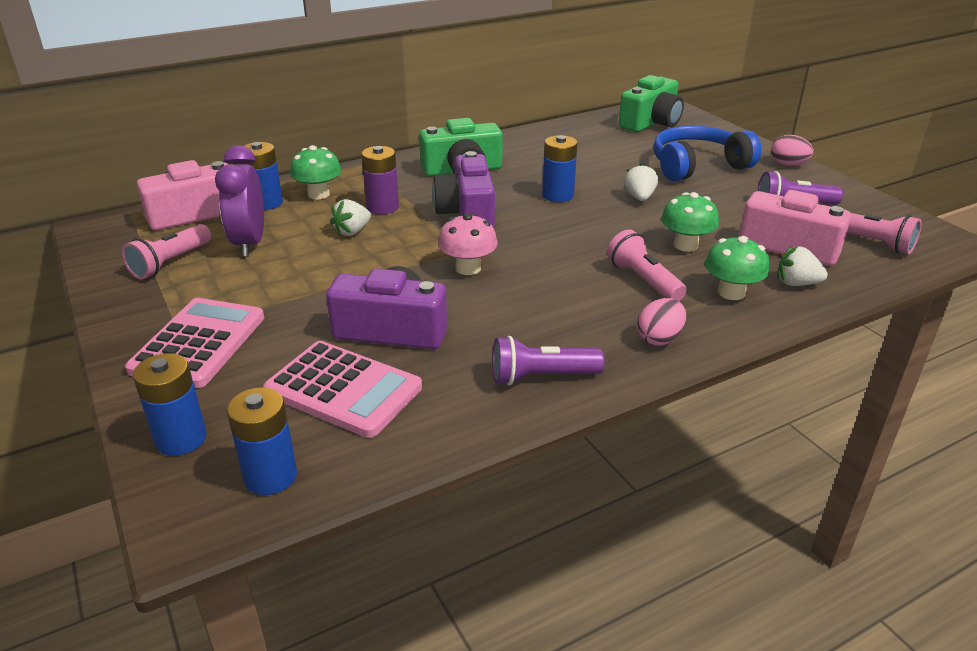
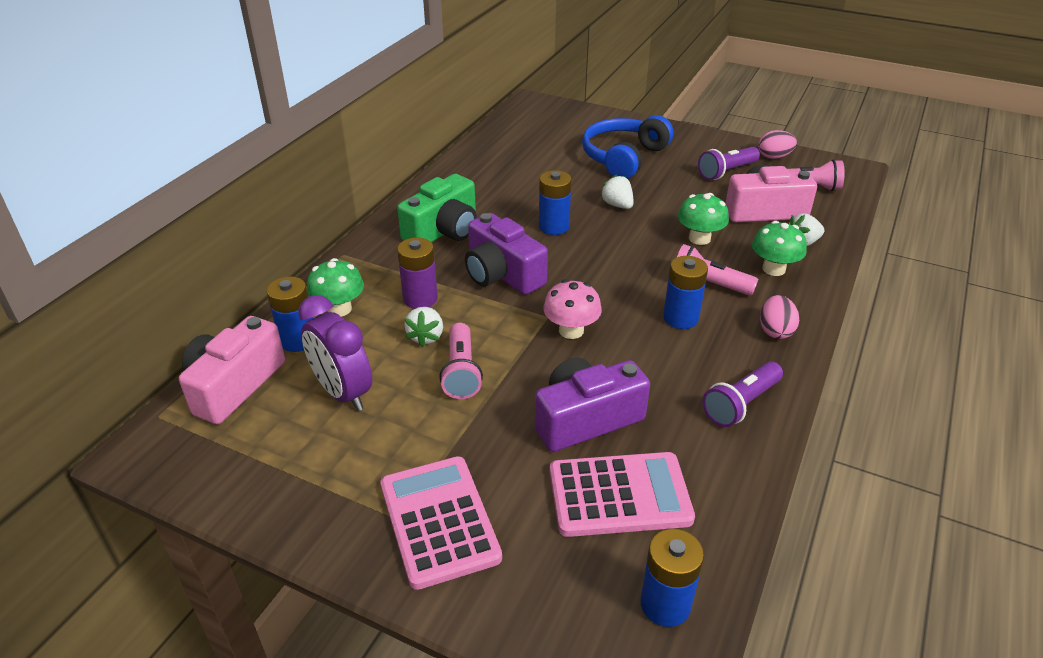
camera: 35 degrees left, 5 degrees up
pink flashlight [122,224,212,279] -> pink flashlight moved to [439,323,483,399]
blue battery [133,353,207,456] -> blue battery moved to [663,256,708,329]
green camera [619,75,684,132] -> none
pink egg [771,135,814,166] -> pink egg moved to [758,130,797,159]

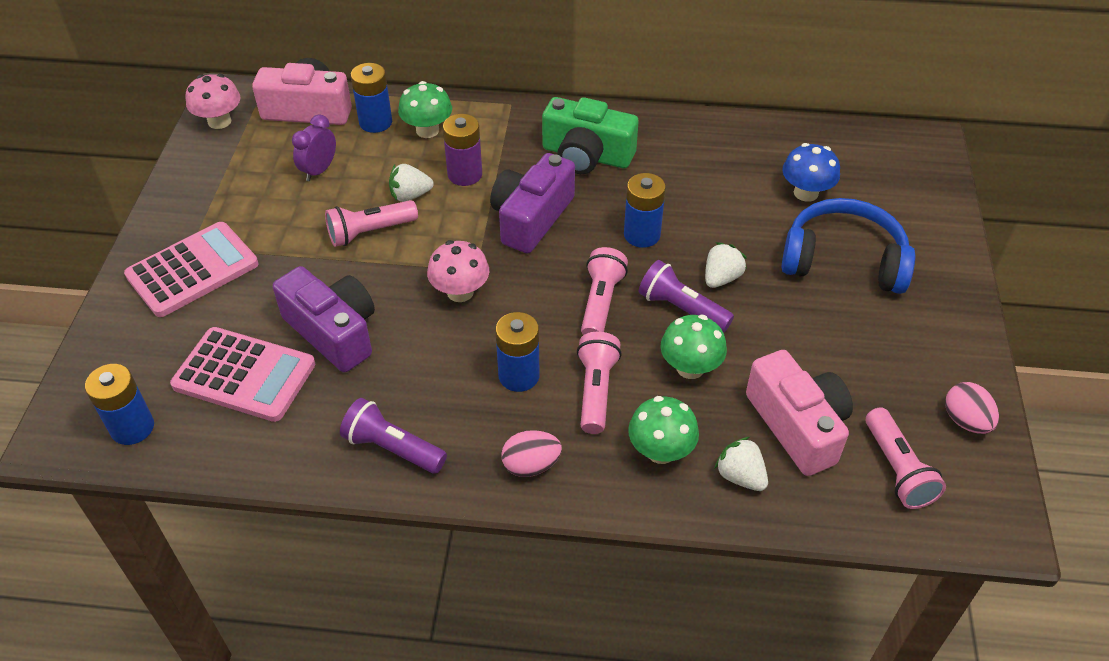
camera: 70 degrees right, 10 degrees up
purple clock [298,295,372,411] -> purple clock [292,115,336,181], size x0.63
pink calculator [550,452,695,537] -> pink calculator turned 45 degrees counterclockwise [170,327,316,422]
purple flashlight [698,147,760,180] -> purple flashlight moved to [639,260,734,333]
none -> pink mushroom [186,74,240,129]
none -> pink flashlight [581,247,628,335]
none -> blue mushroom [782,143,840,202]

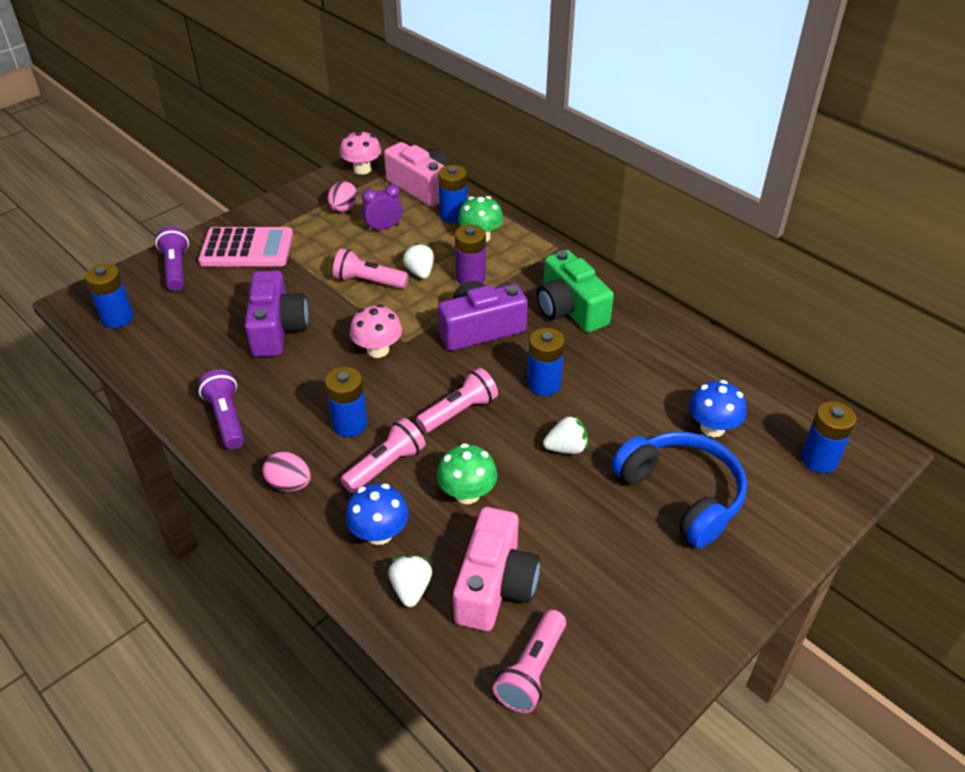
camera: 40 degrees right, 5 degrees down
pink calculator [170,327,316,422] -> none
white strawberry [389,164,434,202] -> white strawberry turned 45 degrees clockwise [403,243,434,279]
green mushroom [628,396,699,464] -> blue mushroom [345,483,409,545]
purple flashlight [639,260,734,333] -> purple flashlight moved to [155,226,189,291]
pink egg [945,382,999,434] -> pink egg moved to [327,181,358,212]
none -> blue battery [801,401,856,473]

